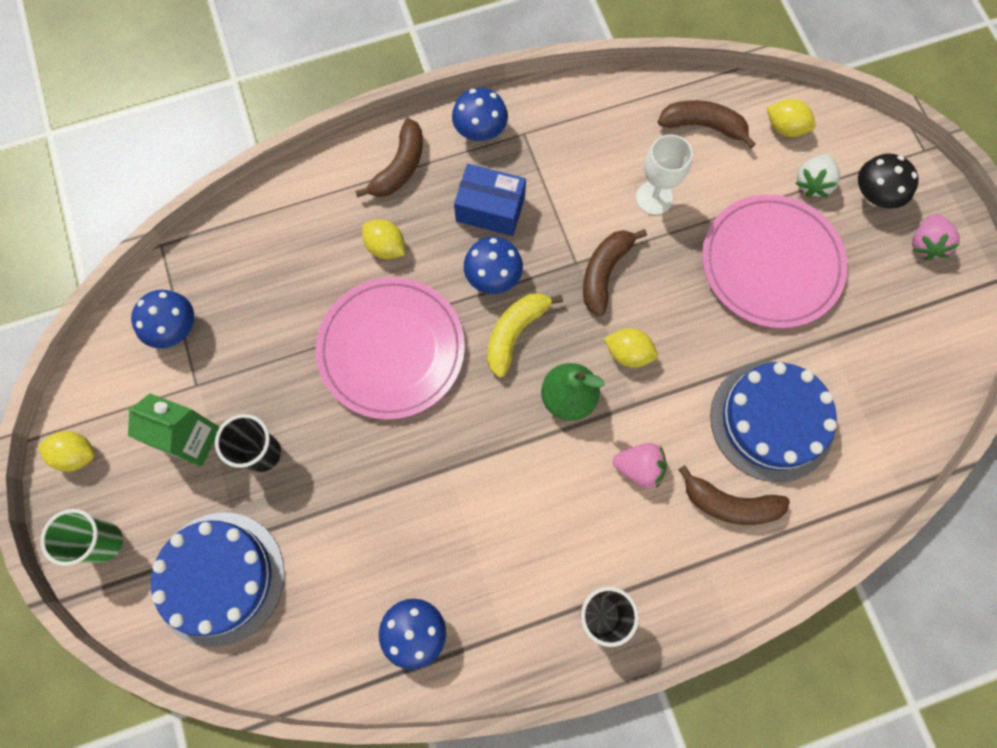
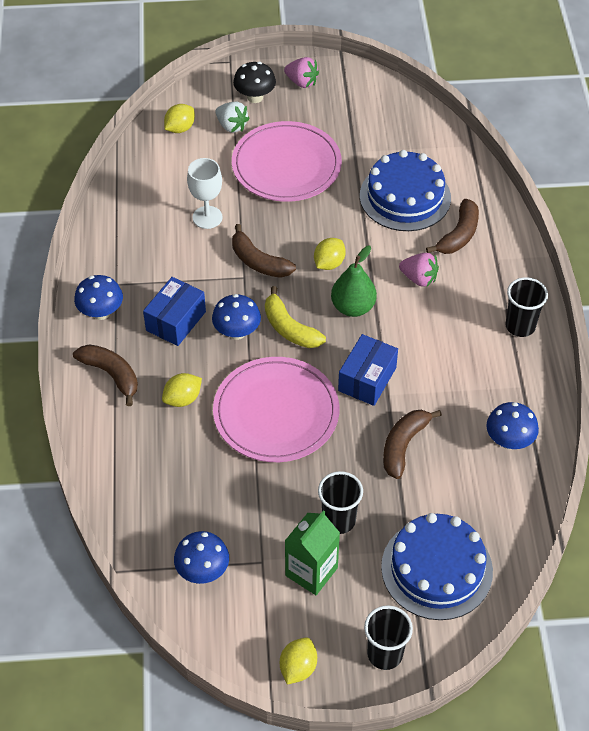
camera: 75 degrees left, 20 degrees down
green cup [40,509,123,566] -> black cup [364,605,413,670]
pink strawberry [613,443,667,488] -> pink strawberry turned 90 degrees clockwise [399,253,439,287]
brown banana [658,100,756,149] -> brown banana moved to [383,410,442,479]
none -> blue box [338,334,398,406]

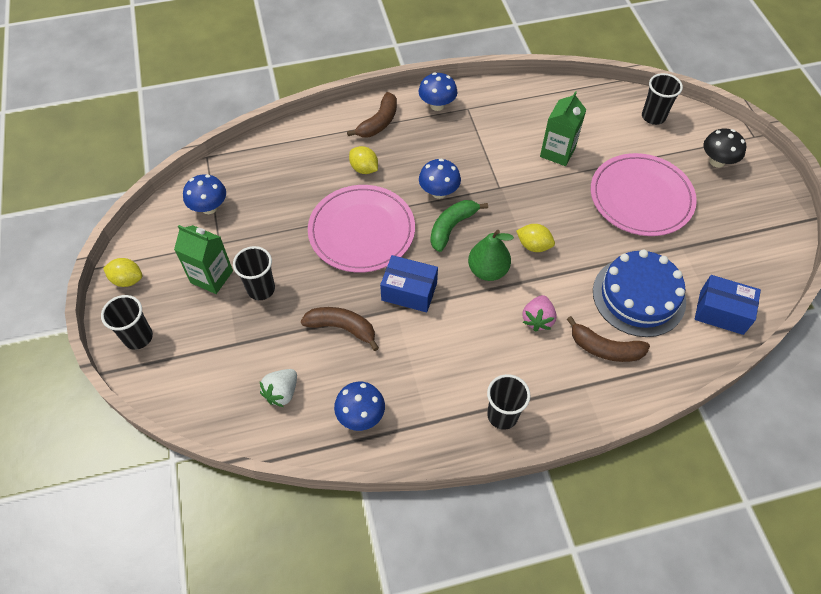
camera: 80 degrees right, 5 degrees up
blue box [143,277,206,346] -> blue box moved to [695,275,761,335]
yellow lemon [164,104,195,133] -> black cup [642,73,683,125]
white goblet [187,158,222,229] -> green carton [540,91,587,166]
white strawberry [216,102,250,133] -> white strawberry moved to [260,369,297,407]
brown banana [232,224,296,278] -> none
yellow banana [265,286,326,348] -> green banana [430,200,488,252]
pink strawberry [284,57,319,88] -> none
blue cake [381,513,493,620] -> none

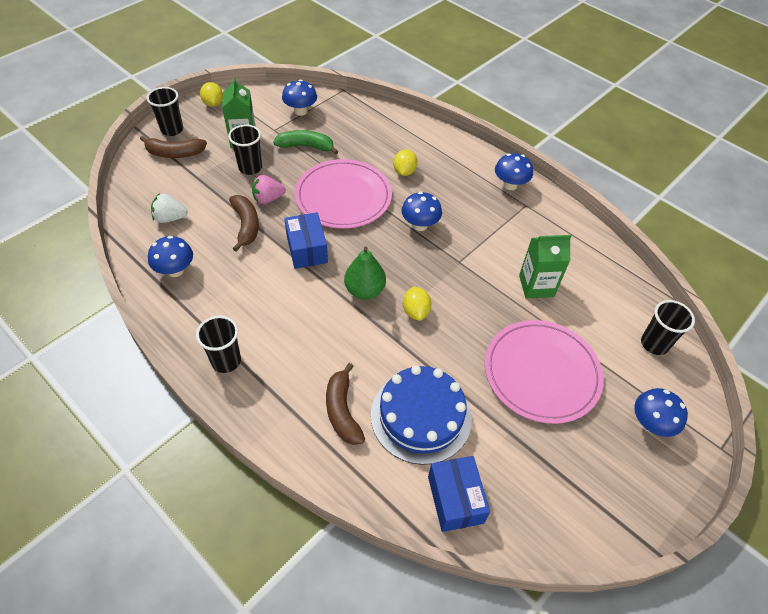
camera: 55 degrees right, 5 degrees down
brown banana [347,92,397,137] -> brown banana moved to [140,136,207,158]
green banana [430,200,488,252] -> green banana moved to [273,130,339,155]
pink strawberry [522,295,557,332] -> pink strawberry moved to [252,175,286,204]
black mushroom [703,128,746,168] -> blue mushroom [634,388,688,437]

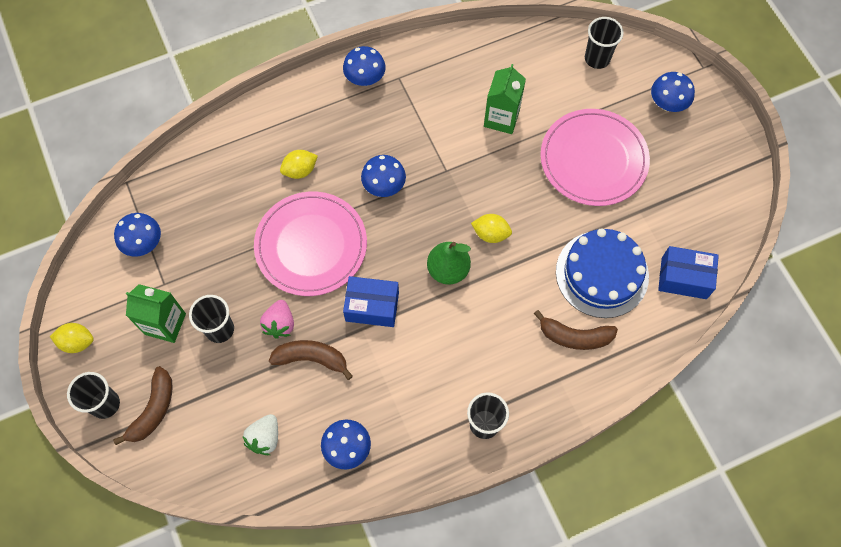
camera: 65 degrees left, 15 degrees up
green banana [273,130,339,155] -> none
yellow lemon [393,149,417,176] -> yellow lemon turned 60 degrees counterclockwise [280,150,318,179]

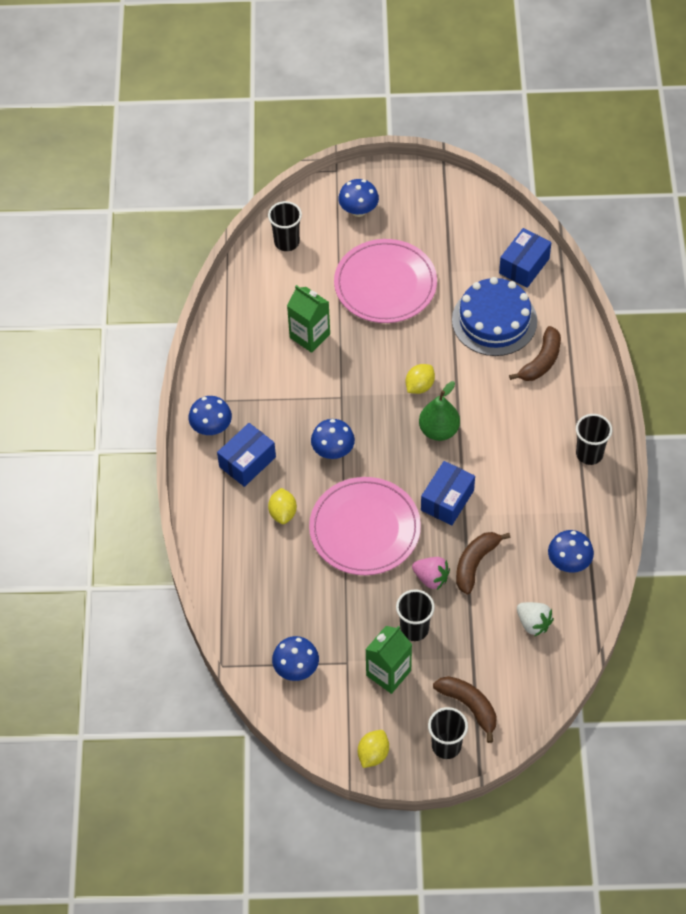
camera: 65 degrees left, 10 degrees down
none -> blue box [217,423,276,487]

